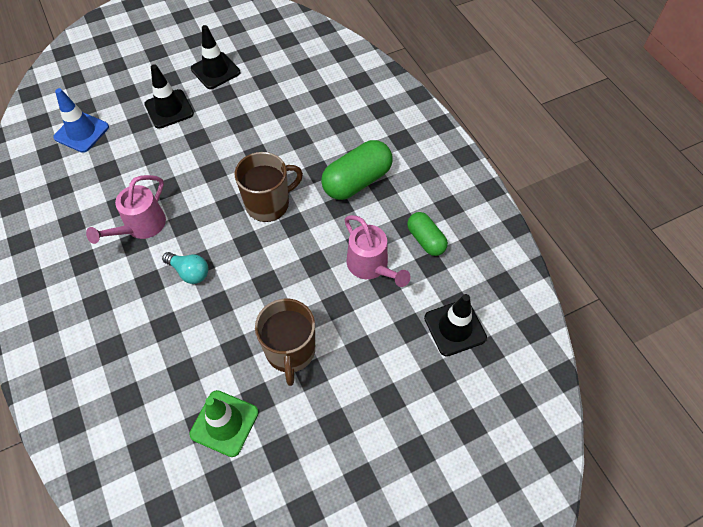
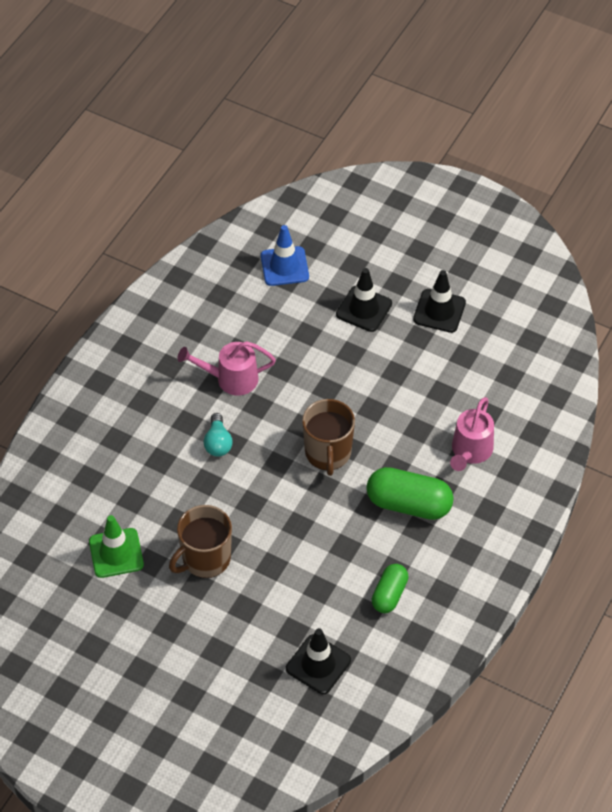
camera: 55 degrees right, 5 degrees down
brown mug [235,152,303,222] -> brown mug turned 60 degrees clockwise [302,399,355,476]
pink watering can [344,215,410,287] -> pink watering can moved to [450,397,494,471]

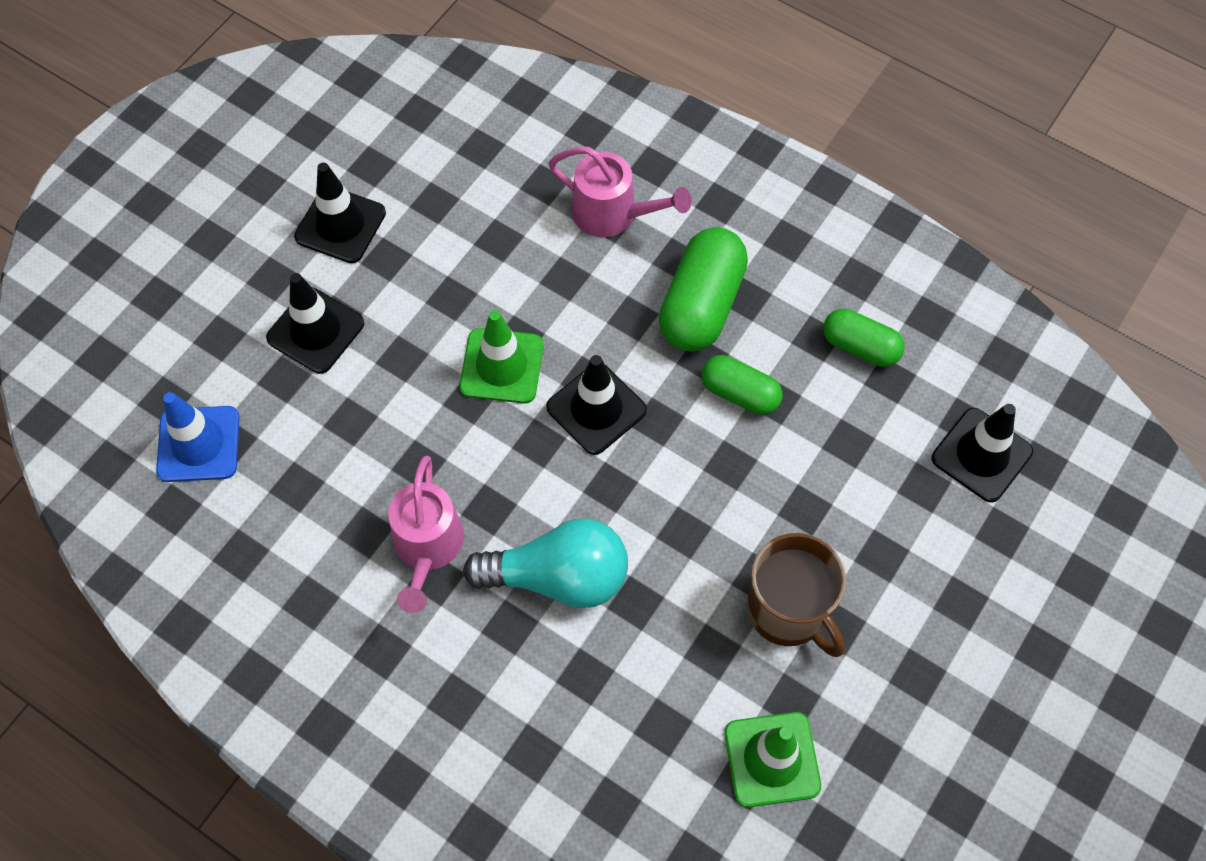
camera: 85 degrees left, 10 degrees up
turquoise light bulb [204,413,232,457] -> turquoise light bulb [463,518,628,608], size x1.76
brown mug [302,399,355,476] -> black traffic cone [546,355,647,455]
none -> green traffic cone [459,310,544,404]
none -> green capsule [701,355,782,415]

